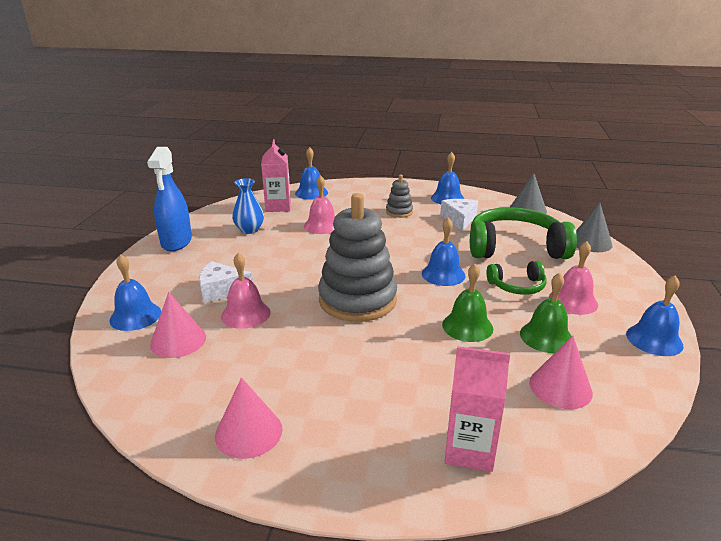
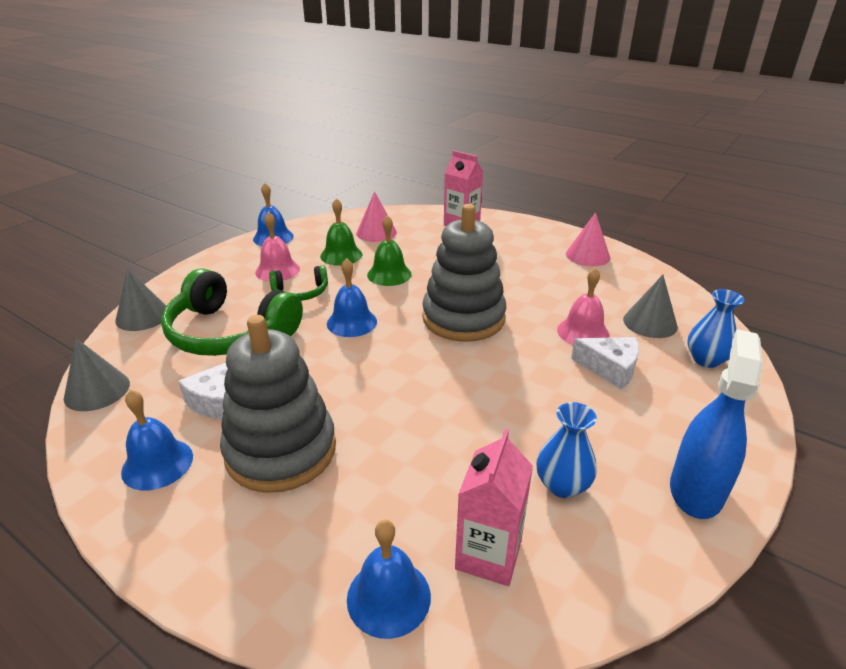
camera: 155 degrees left, 5 degrees up
blue bell [110,254,161,331] -> blue vase [687,289,744,368]
pink cone [150,292,206,358] -> grey cone [623,275,678,338]
pink bell [304,175,335,234] -> none
grey stacking toy [386,175,413,218] -> grey stacking toy [220,315,336,493], size x2.17
green headphones [486,261,547,295] -> green headphones turned 150 degrees clockwise [269,265,328,301]

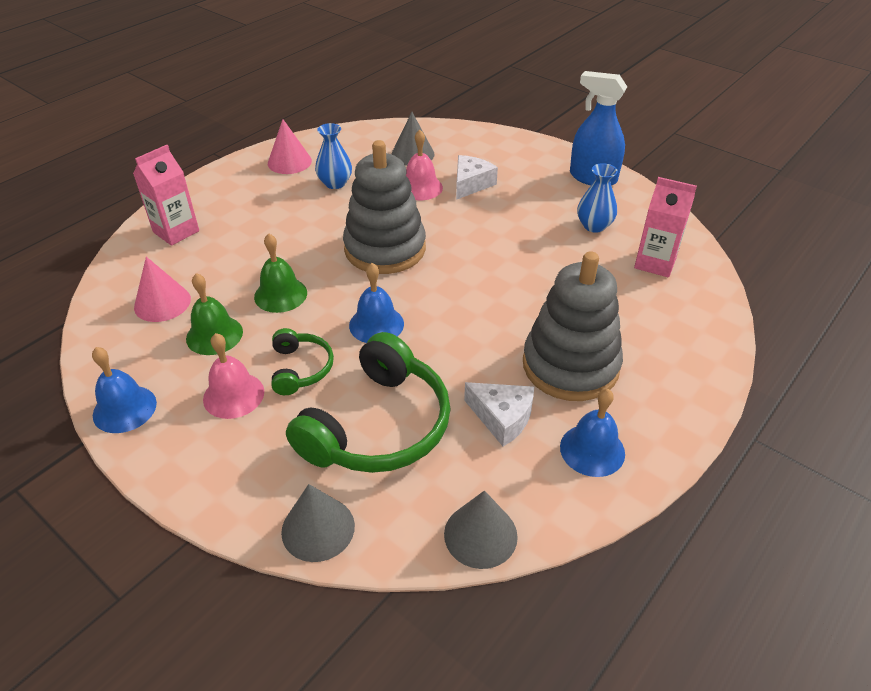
camera: 85 degrees left, 10 degrees up
blue bell [347,519,431,639] -> none
blue vase [687,289,744,368] -> blue vase moved to [315,123,352,189]

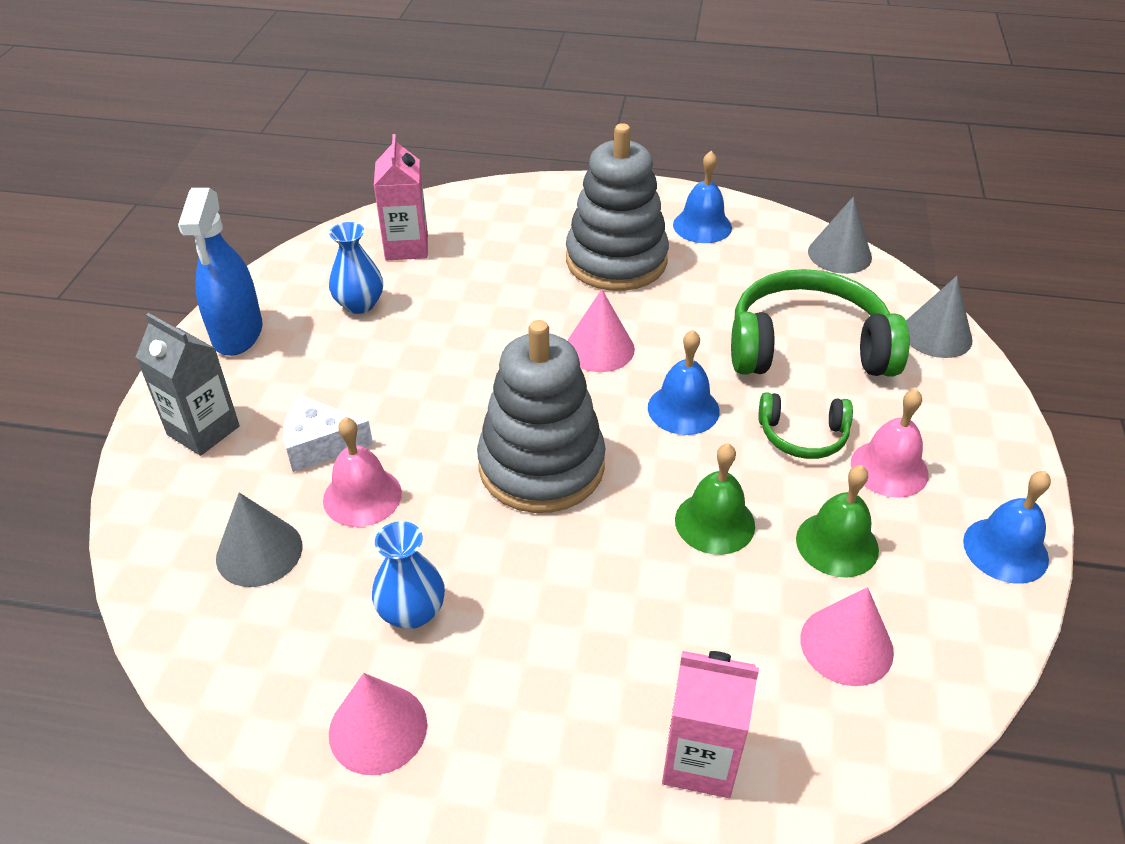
camera: 120 degrees left, 0 degrees up
green headphones [271,328,334,395] -> green headphones turned 135 degrees counterclockwise [758,392,853,459]
white cheese [464,382,534,446] -> none
none -> grey carton [136,313,240,456]
none -> pink cone [567,289,635,372]

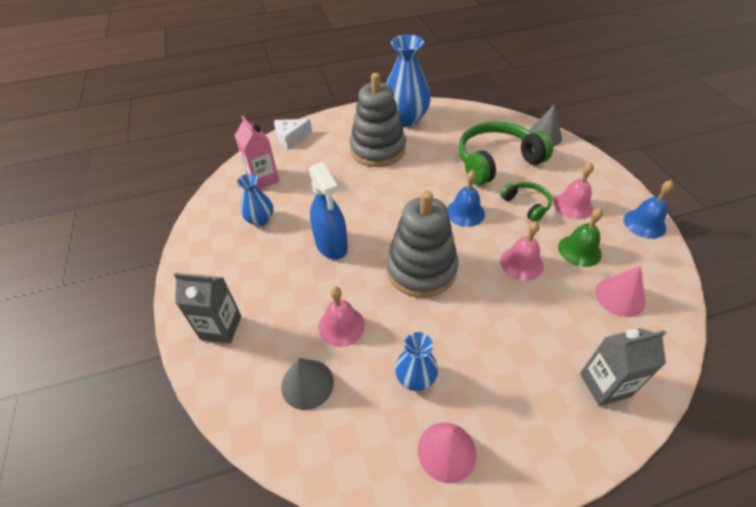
camera: 25 degrees left, 5 degrees up
blue spray bottle [178,188,262,356] -> blue spray bottle moved to [309,162,348,260]
white cheese [283,395,373,472] -> white cheese moved to [274,119,312,149]
pink cone [567,289,635,372] -> none
pink carton [662,651,759,798] -> grey carton [580,328,666,406]
blue bell [673,151,732,243] -> blue vase [386,35,431,127]
green bell [675,443,755,555] -> pink bell [500,221,544,280]
green headphones [758,392,853,459] -> green headphones turned 105 degrees counterclockwise [500,182,552,222]
grey cone [808,197,872,274] -> none

